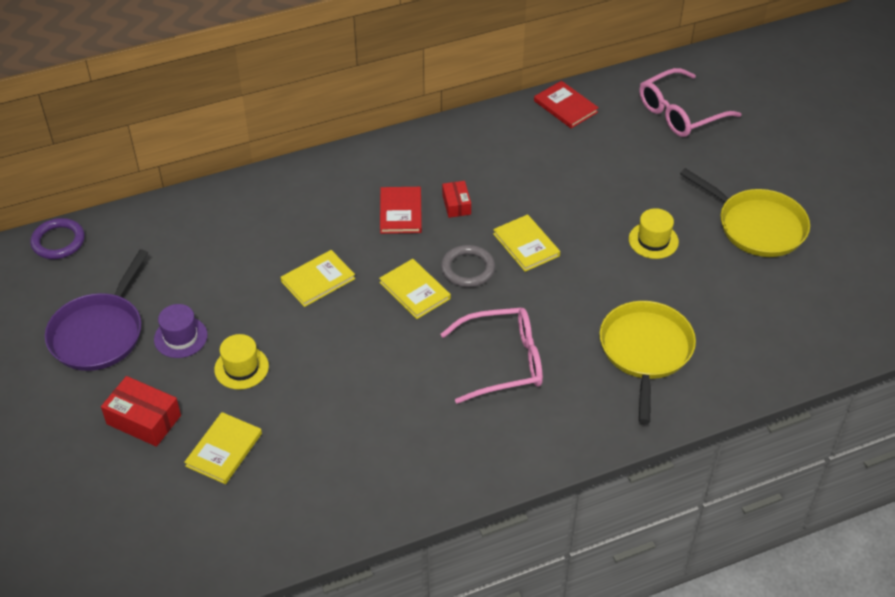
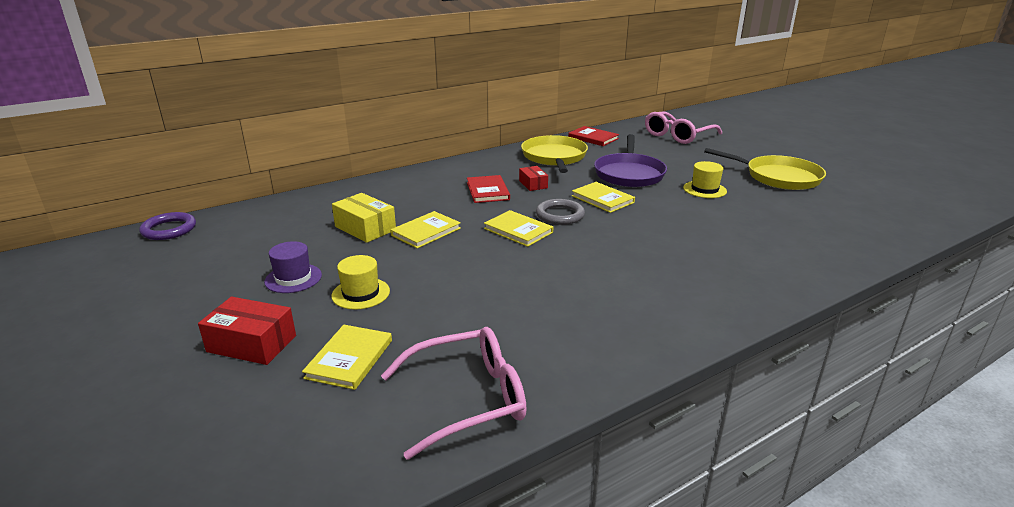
camera: 10 degrees left, 20 degrees down
purple pan [45,250,148,371] -> purple pan moved to [594,134,667,187]
pink glasses [440,308,543,404] -> pink glasses moved to [381,327,527,460]
yellow pan [600,301,696,423] -> yellow pan moved to [521,135,588,173]
none -> yellow box [332,193,396,243]

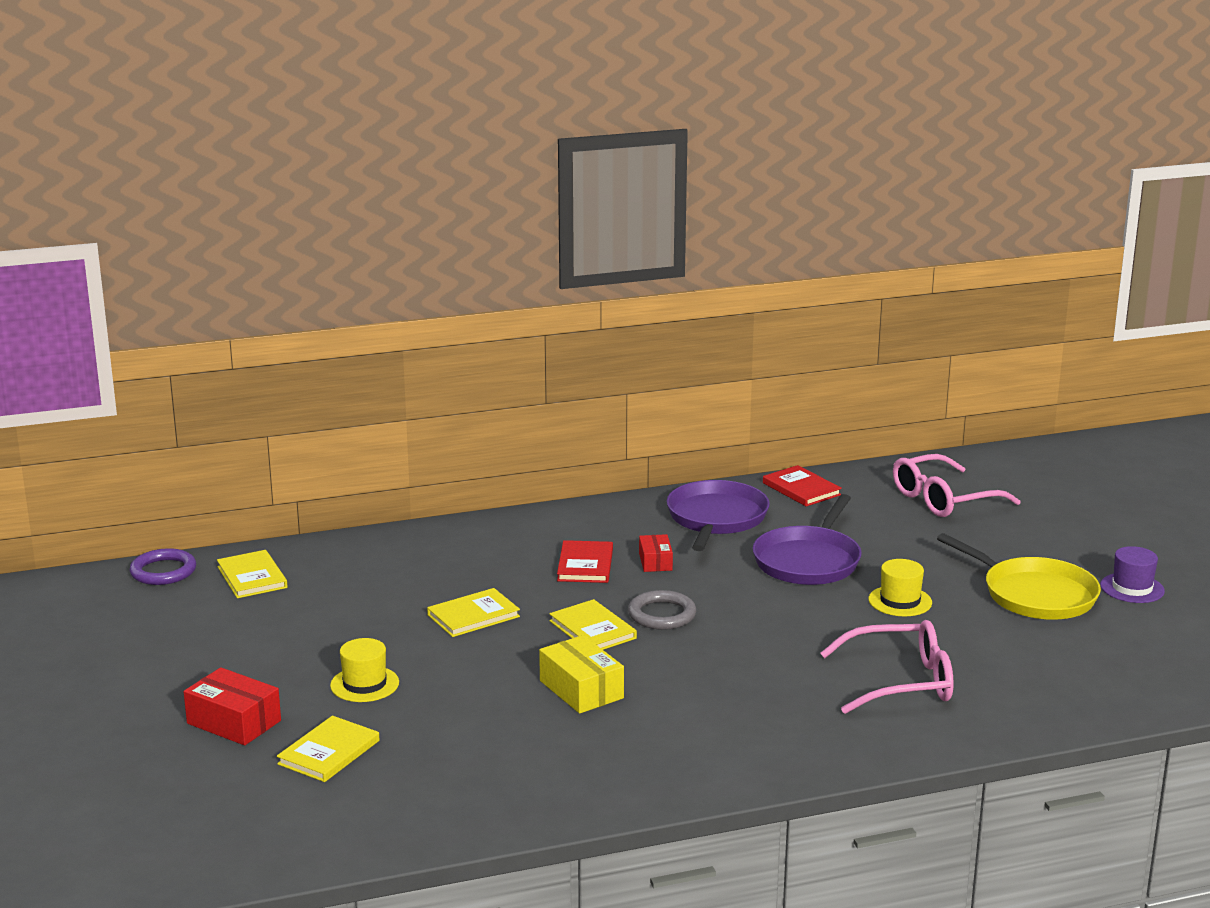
camera: 15 degrees right, 5 degrees down
purple hat [264,241,322,293] -> purple hat moved to [1100,546,1165,603]
yellow box [332,193,396,243] -> yellow box moved to [539,635,624,714]
pink glasses [381,327,527,460] -> pink glasses moved to [820,620,954,714]
yellow pan [521,135,588,173] -> purple pan [667,480,770,551]
yellow book [572,182,635,213] -> yellow book moved to [217,550,287,598]

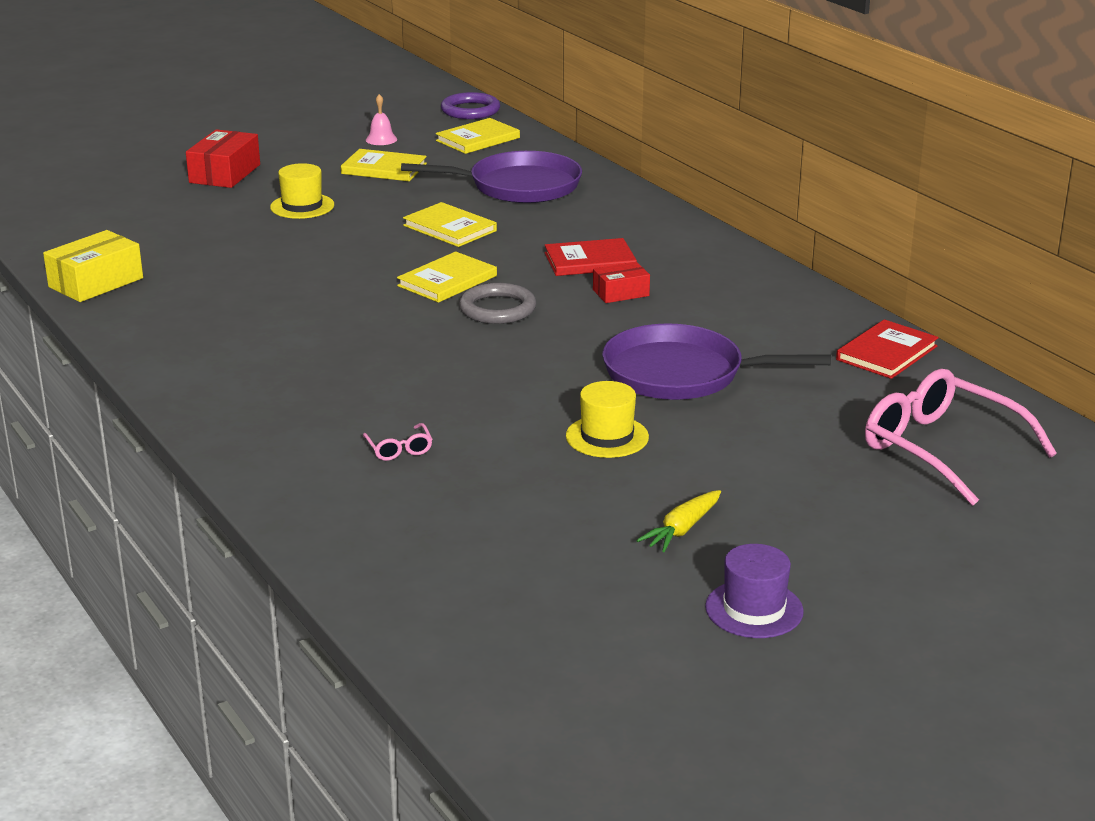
camera: 75 degrees right, 5 degrees up
yellow book [277,716,379,782] -> yellow book moved to [341,149,427,181]
yellow box [539,635,624,714] -> yellow box moved to [43,230,143,302]
purple pan [667,480,770,551] -> purple pan moved to [401,151,582,203]
pink glasses [820,620,954,714] -> pink glasses [363,423,433,461], size x0.41
yellow pan [937,533,1101,620] -> yellow carrot [636,490,721,552]
none -> pink bell [366,94,397,145]

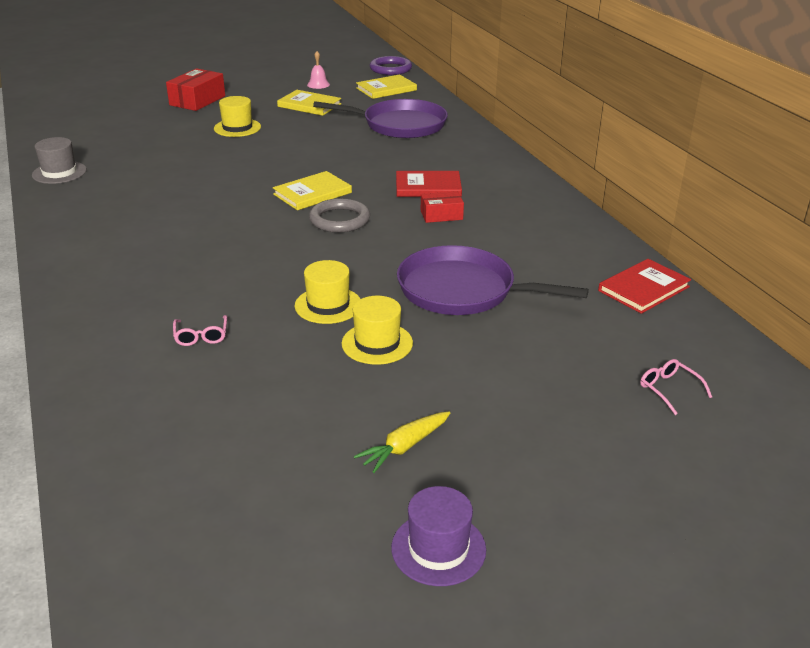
camera: 10 degrees right, 5 degrees up
yellow box [43,230,143,302] -> grey hat [32,137,87,184]
yellow book [403,202,497,247] -> none
pink glasses [865,369,1057,506] -> pink glasses [640,359,712,415], size x0.41
none -> yellow hat [295,260,360,324]

